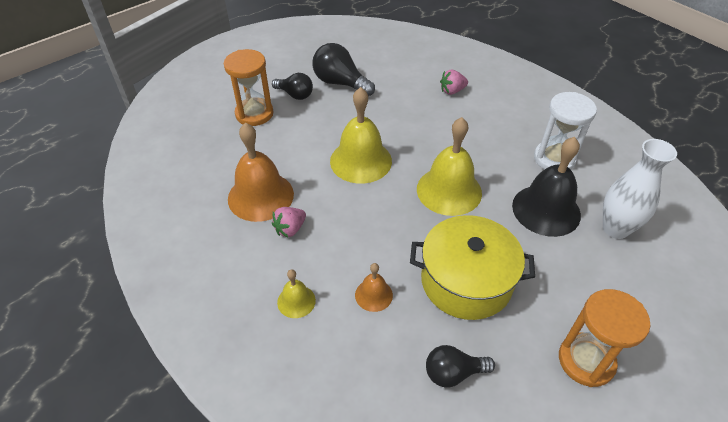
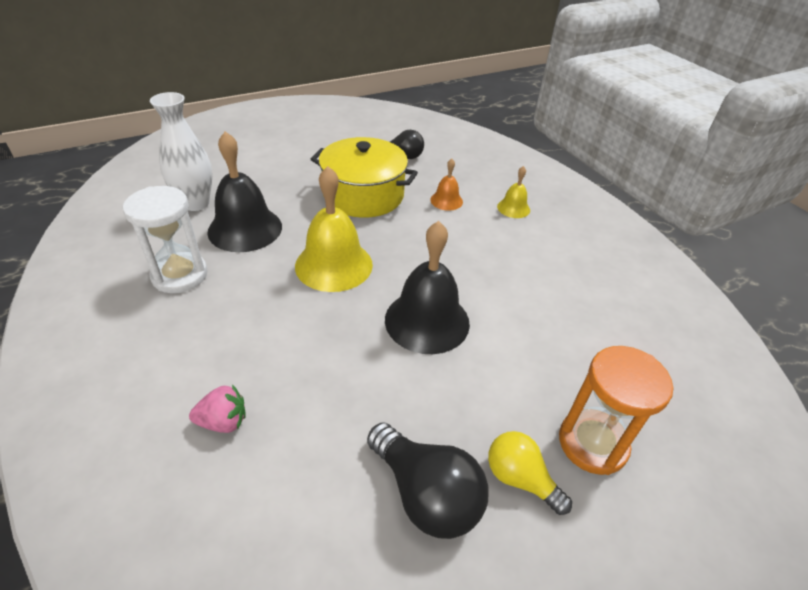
camera: 170 degrees left, 5 degrees down
orange bell [228,123,294,222] -> none
black light bulb [272,73,313,100] -> yellow light bulb [488,431,572,515]
pink strawberry [272,207,306,237] -> none
yellow bell [330,87,392,184] -> black bell [385,221,470,354]
orange hourglass [559,289,650,387] -> none

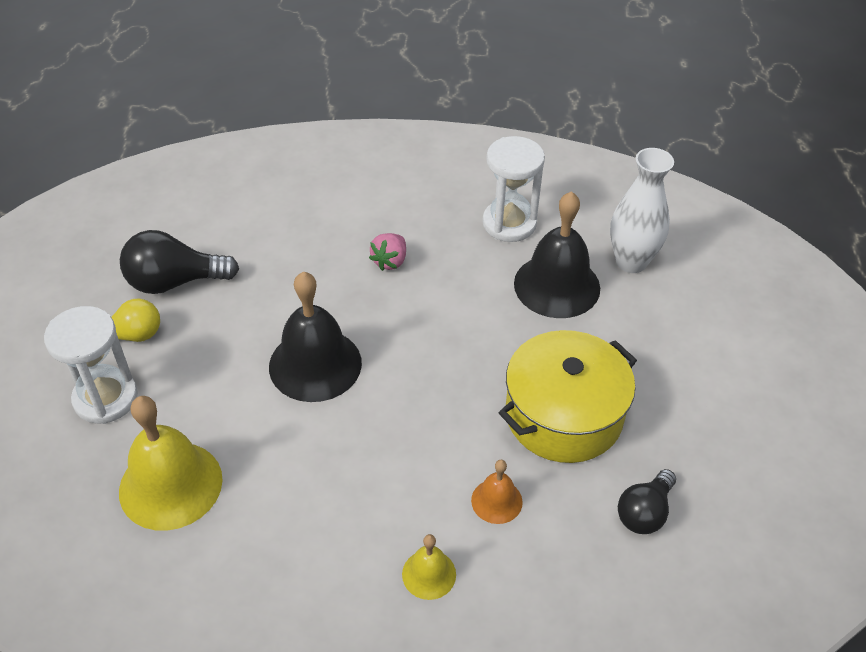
camera: 125 degrees right, 5 degrees up
pink strawberry [189,385,246,433] -> pink strawberry moved to [369,233,406,271]
yellow bell [295,166,373,292] -> yellow bell moved to [119,396,223,531]
orange hourglass [559,346,673,475] -> white hourglass [44,306,138,424]

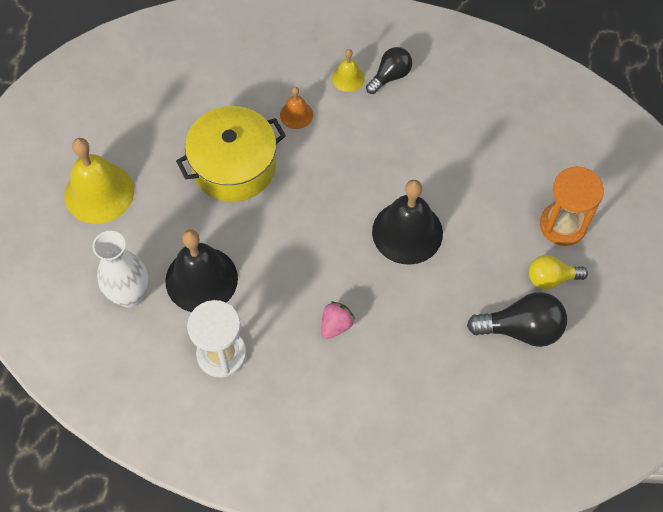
camera: 170 degrees left, 15 degrees up
white hourglass [44,306,138,424] -> orange hourglass [540,166,604,246]
yellow bell [119,396,223,531] -> yellow bell moved to [64,138,134,224]
black light bulb [618,469,676,534] -> black light bulb moved to [366,47,412,94]

